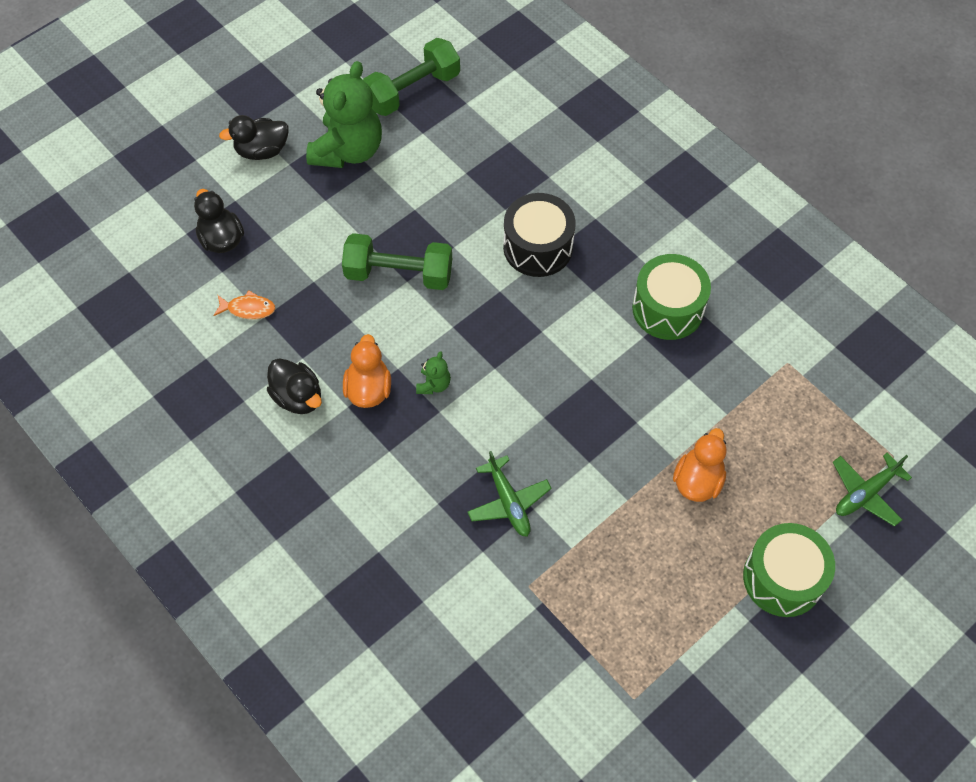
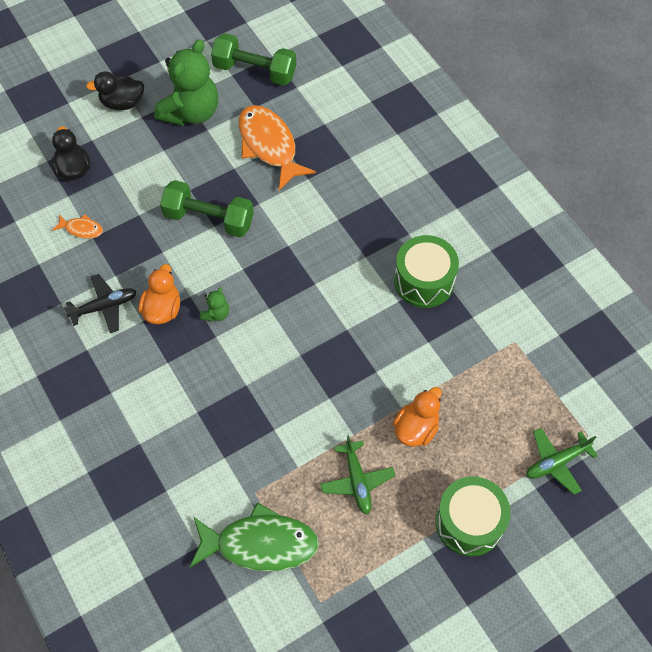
camera: 10 degrees right, 0 degrees up
black duck [267,358,322,414] -> black plane [63,274,137,333]
green dumbbell [363,38,460,116] -> green dumbbell turned 45 degrees clockwise [211,33,296,86]
green plane [468,451,552,537] -> green plane moved to [320,435,396,514]
black drum [503,193,576,277] -> none
none -> green fish [190,502,319,572]
none -> orange fish [238,105,316,190]

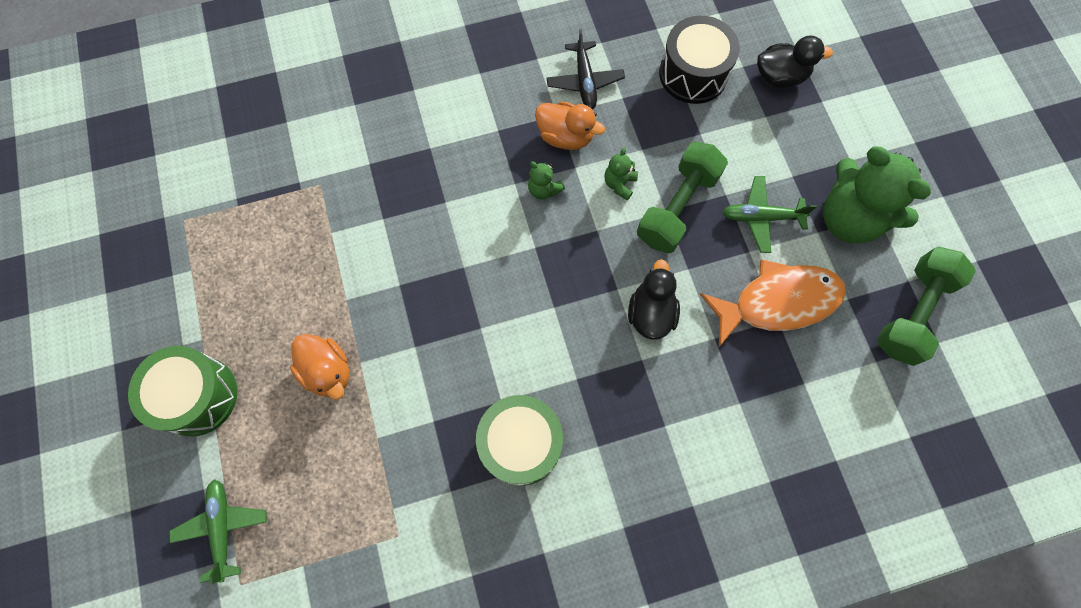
camera: 105 degrees right, 10 degrees up
orange fish [52,214,103,239] -> black drum [659,16,740,104]
black duck [86,71,144,110] -> black duck moved to [628,259,680,340]
green fish [190,502,319,572] -> none
green plane [320,435,396,514] -> green plane moved to [722,176,817,253]
none -> green teddy bear [604,148,638,200]

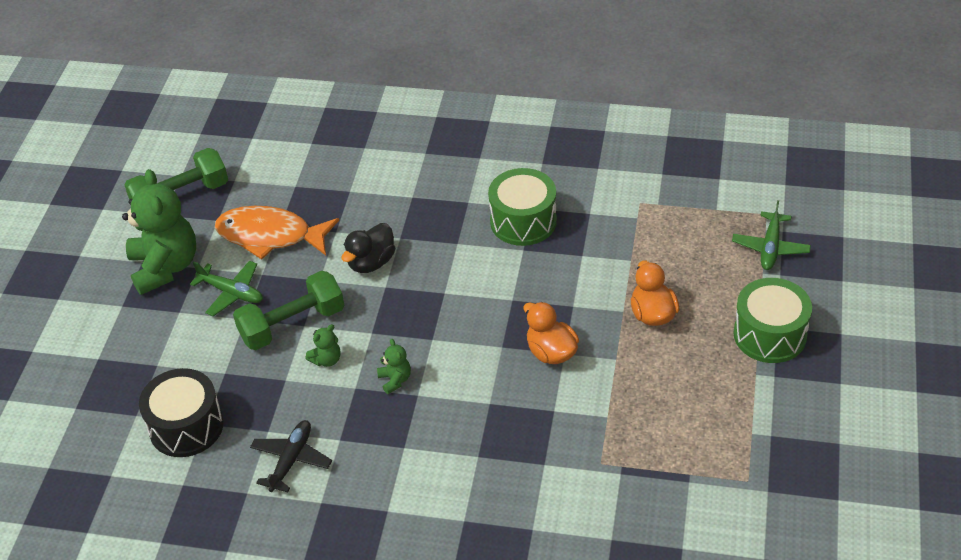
camera: 150 degrees left, 25 degrees down
orange duck [535,102,605,150] -> orange duck moved to [523,302,579,364]
black duck [757,35,833,88] -> none

